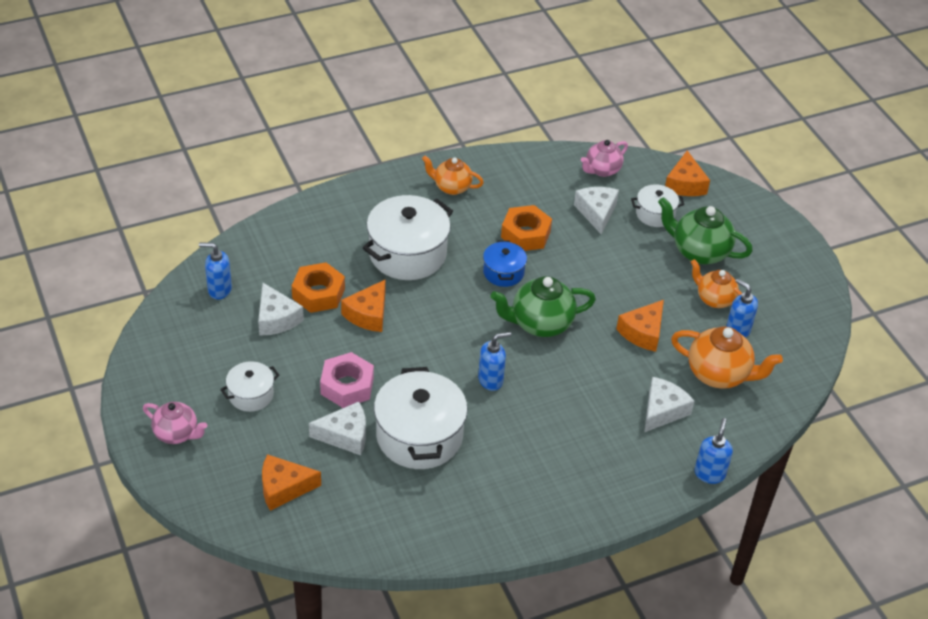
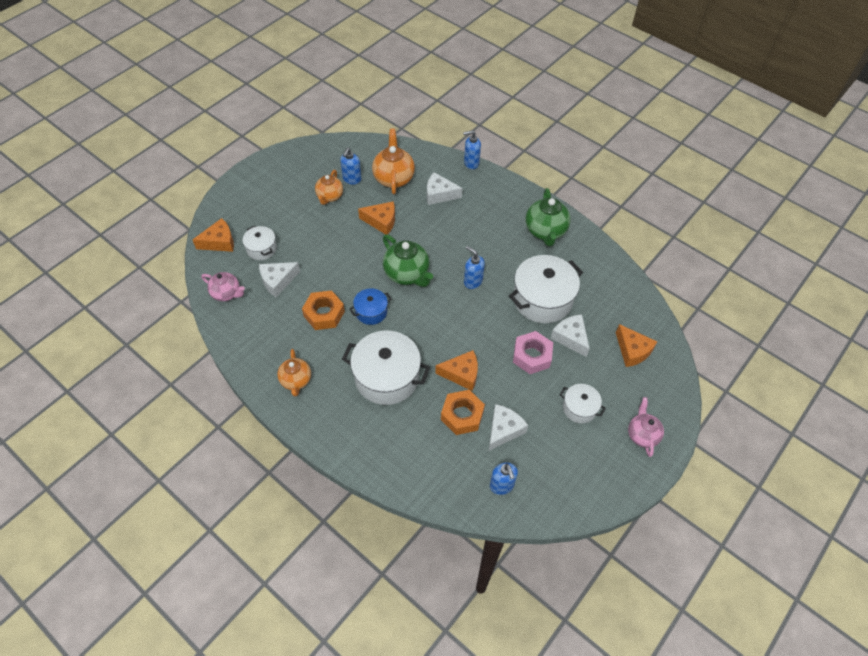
camera: 115 degrees left, 10 degrees up
green teapot [658,197,753,265] -> green teapot moved to [525,188,571,246]

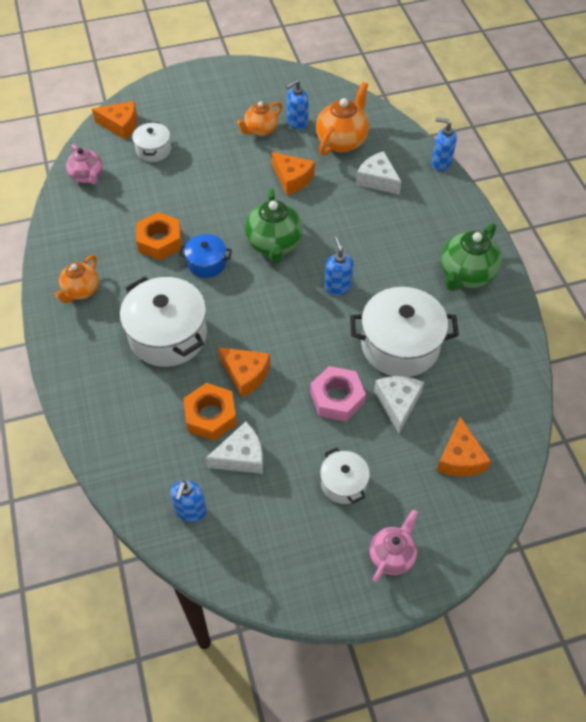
camera: 35 degrees right, 0 degrees up
white cheese [259,262,300,297] -> none

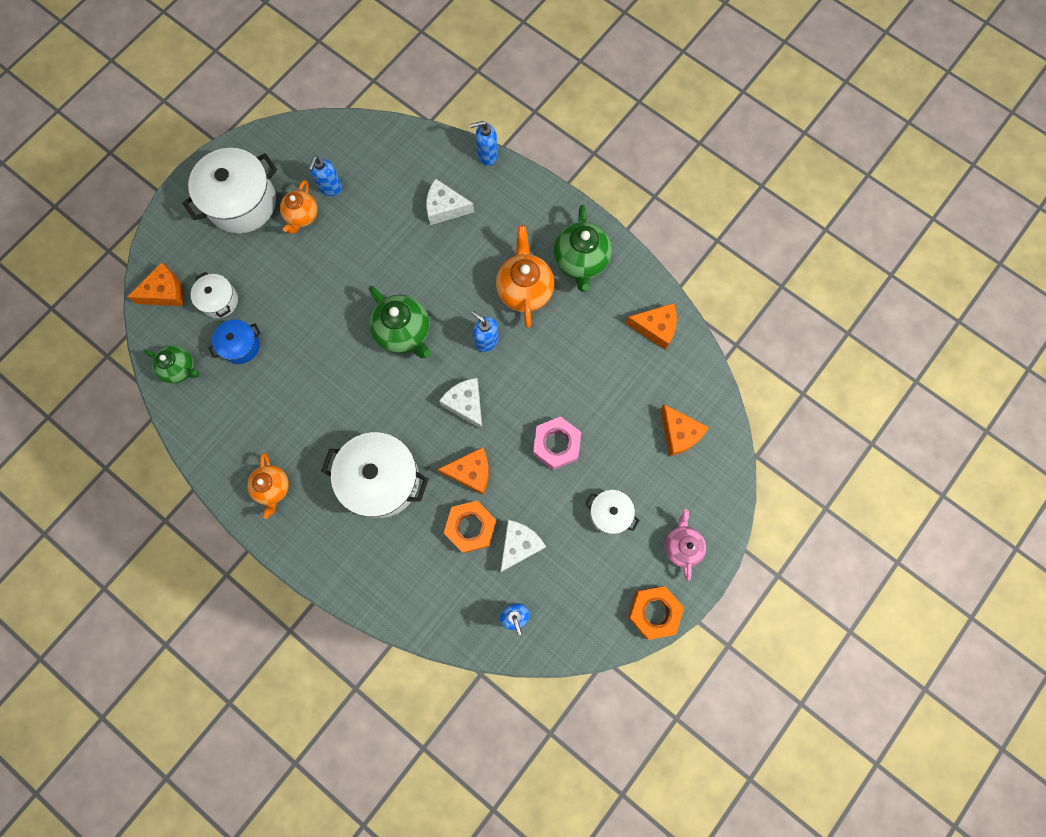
camera: 35 degrees left, 20 degrees up
pink teapot [66,144,103,184] -> green teapot [143,345,199,384]
orange nut [136,212,181,260] -> orange nut moved to [628,586,684,640]
blue pot [179,234,232,278] -> blue pot moved to [208,319,260,364]
orange cheese [272,152,315,195] -> orange cheese moved to [626,303,677,350]
orange teapot [316,82,369,155] -> orange teapot moved to [496,225,554,328]
white pot [350,287,459,377] -> white pot moved to [183,148,277,234]
white cheese [374,376,424,433] -> white cheese moved to [439,378,483,430]

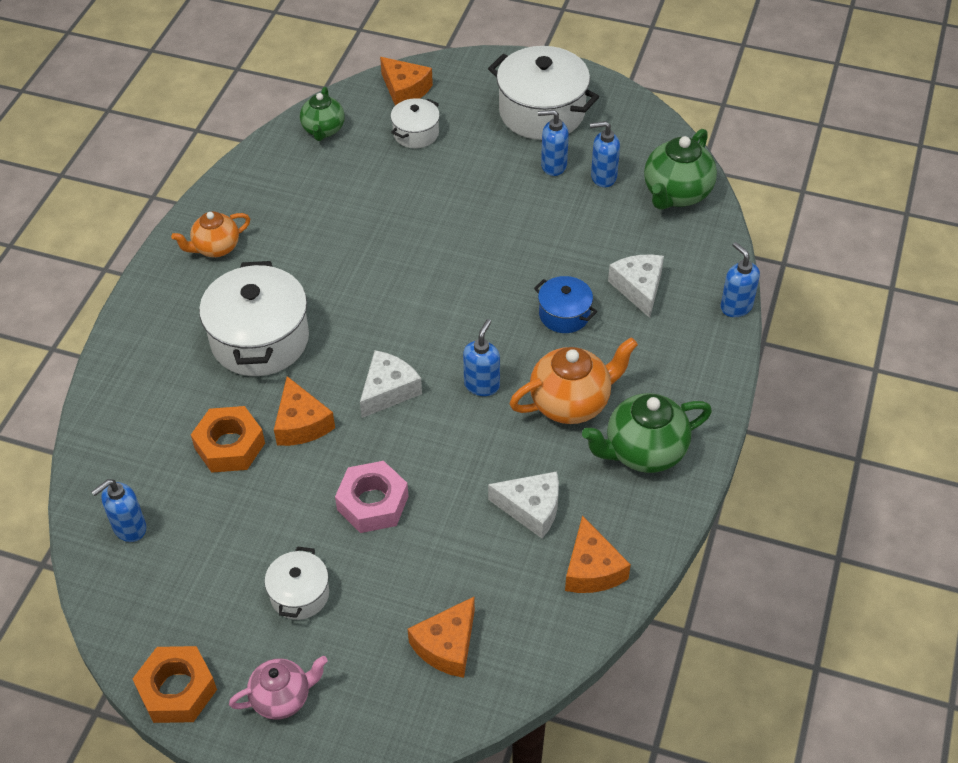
camera: 70 degrees right, 25 degrees down
blue pot [208,319,260,364] -> blue pot moved to [534,276,597,333]
orange teapot [280,180,318,234] -> blue soap dispenser [538,110,569,176]
green teapot [369,286,431,358] -> green teapot moved to [644,129,717,210]
white cheese [500,520,546,572] -> white cheese moved to [488,471,559,538]

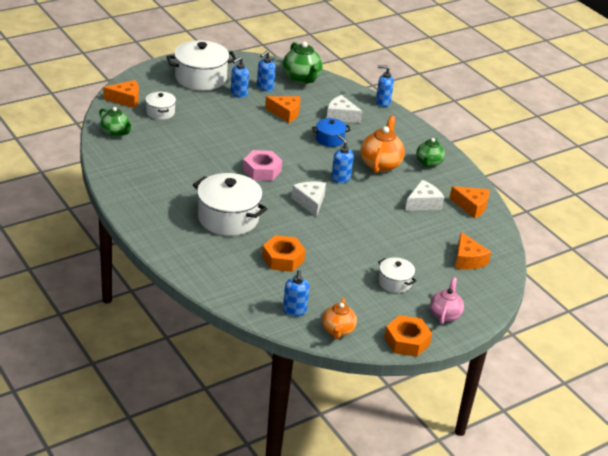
camera: 55 degrees left, 15 degrees down
orange teapot [171,211,250,257] -> orange teapot moved to [322,298,357,339]
orange cheese [274,376,335,446] -> orange cheese moved to [265,96,300,123]
pink nut [335,461,409,533] -> pink nut moved to [243,150,282,181]
green teapot [582,393,712,473] -> green teapot [416,138,445,167], size x0.65

